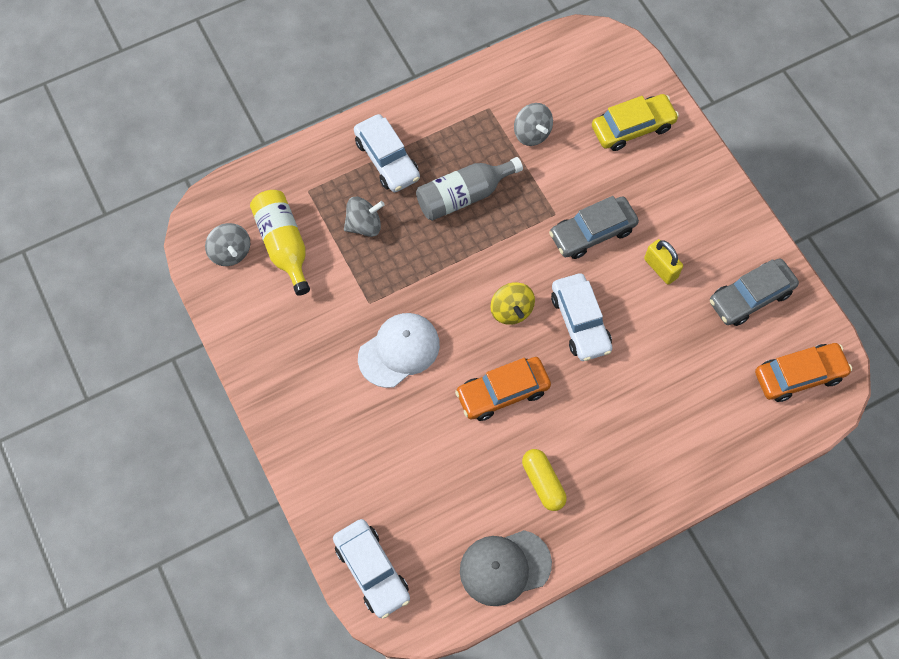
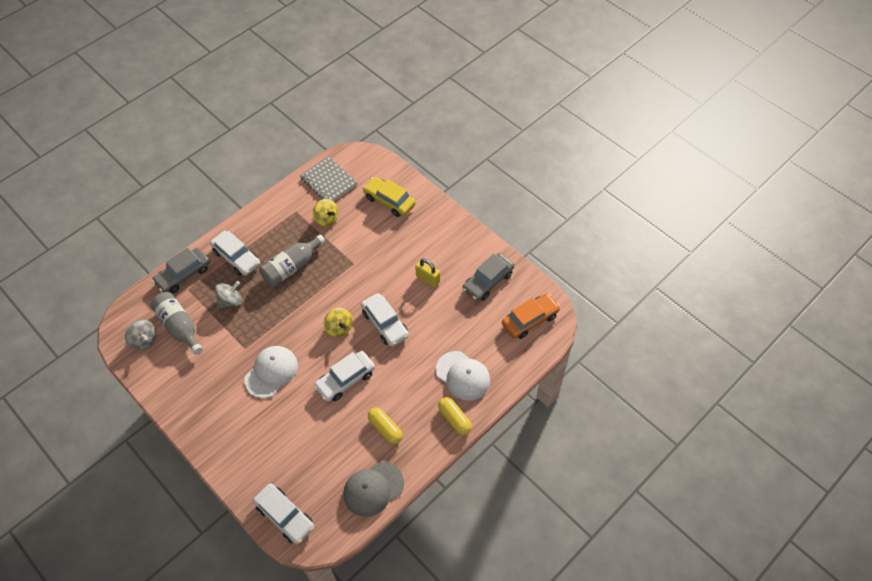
camera: 15 degrees left, 10 degrees down
yellow bottle [250,190,310,296] -> grey bottle [150,292,203,355]
orange car [455,357,551,421] -> white car [314,351,375,402]
grey spinning top [514,103,553,146] -> yellow spinning top [313,199,339,227]
grey car [549,196,639,259] -> grey car moved to [152,248,210,294]
yellow car [592,94,679,151] -> yellow car turned 105 degrees counterclockwise [363,177,416,217]
none -> grey notebook [300,156,358,201]
none -> white cap [436,351,490,401]
none -> yellow capsule [438,397,472,435]

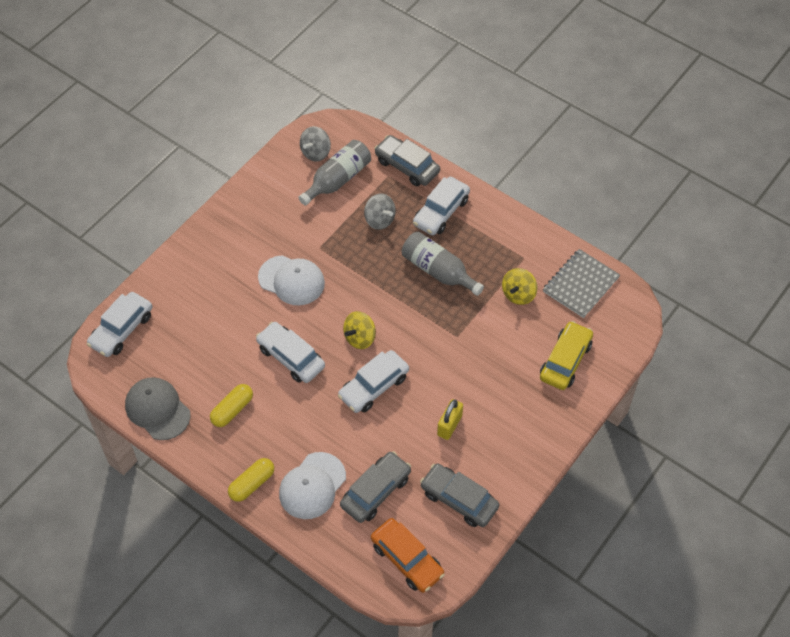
camera: 80 degrees right, 0 degrees up
none -> grey car [340,451,411,523]

